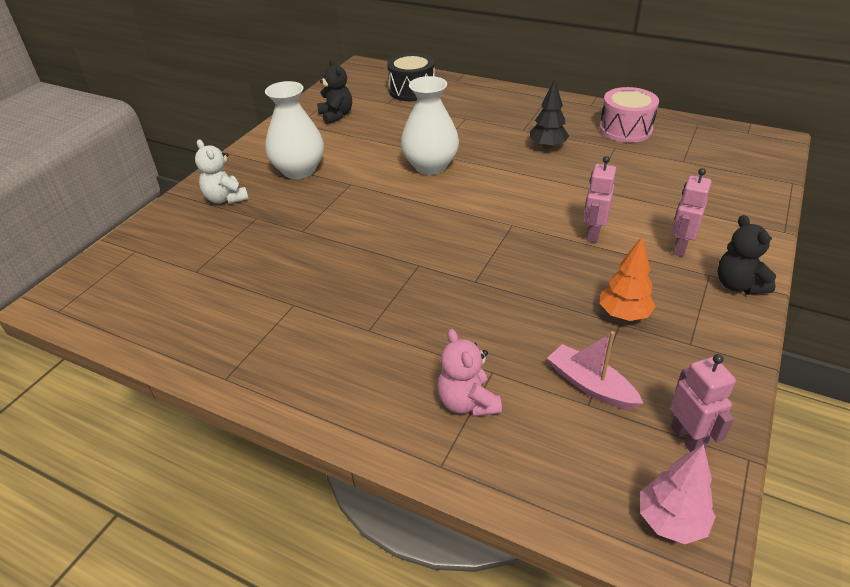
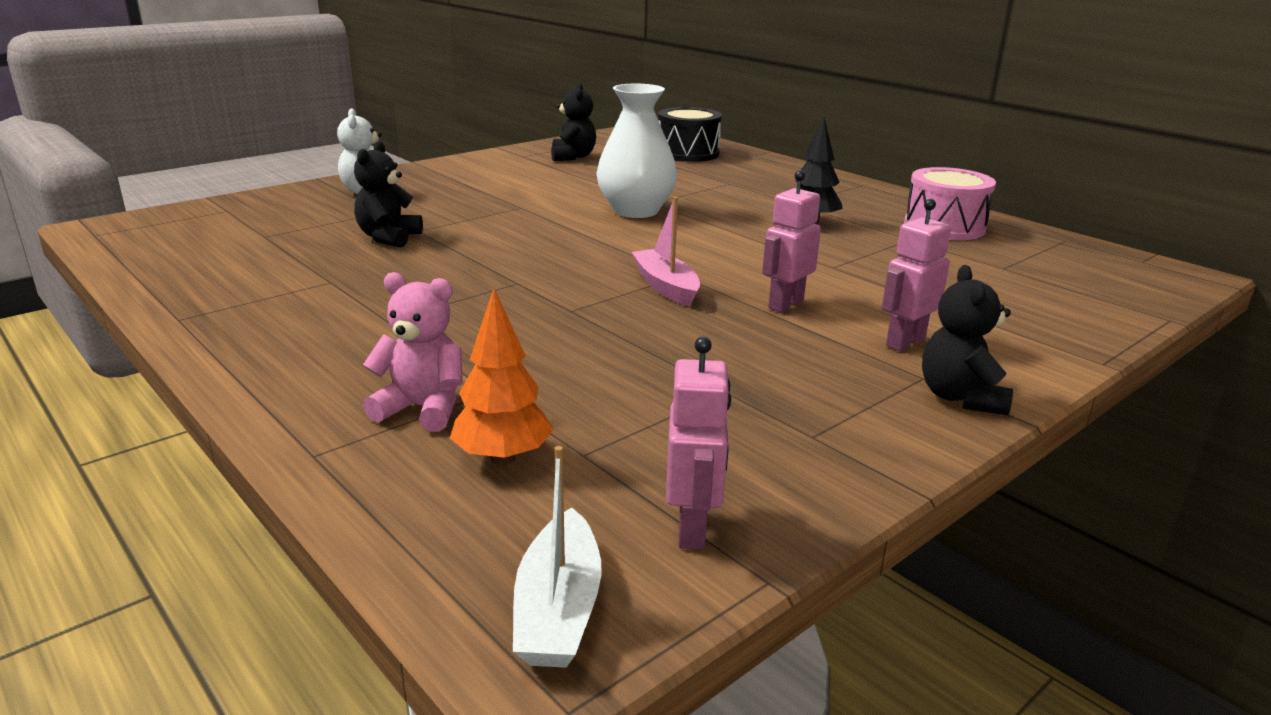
camera: 20 degrees right, 15 degrees down
white vase [265,81,324,179] -> none
pink teddy bear [437,329,502,417] -> pink teddy bear turned 105 degrees clockwise [363,272,462,432]
pink boat [547,331,644,410] -> pink boat moved to [631,197,700,307]
orange tree [599,237,656,321] -> orange tree moved to [450,288,553,465]
pink tree [640,444,716,544] -> white boat [513,446,602,668]
none -> black teddy bear [354,141,423,248]

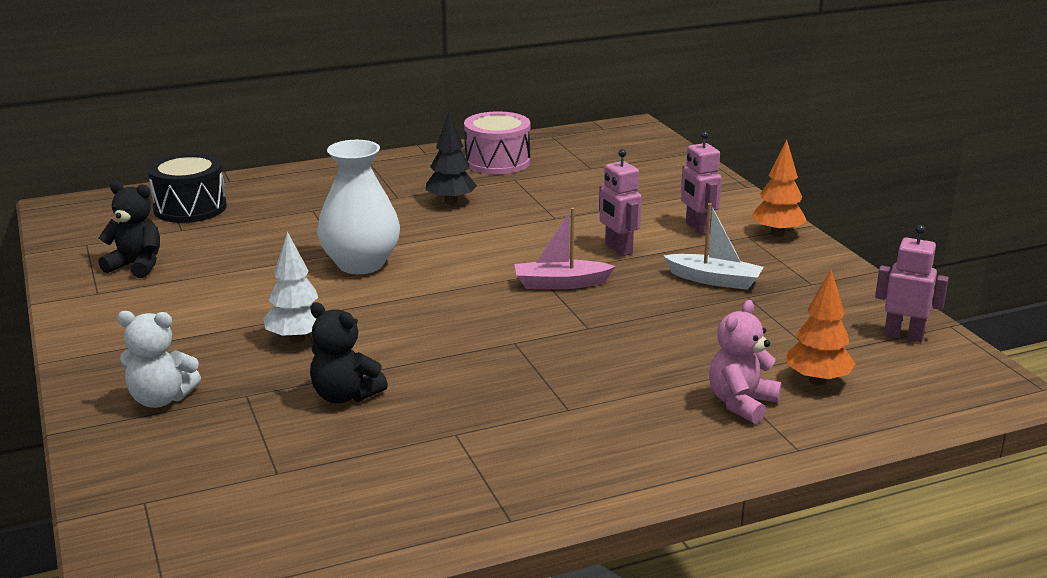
camera: 70 degrees left, 0 degrees up
white boat [513,446,602,668] -> white boat moved to [664,203,763,290]
black teddy bear [922,265,1013,416] -> orange tree [751,140,807,237]
none -> white tree [263,232,318,343]

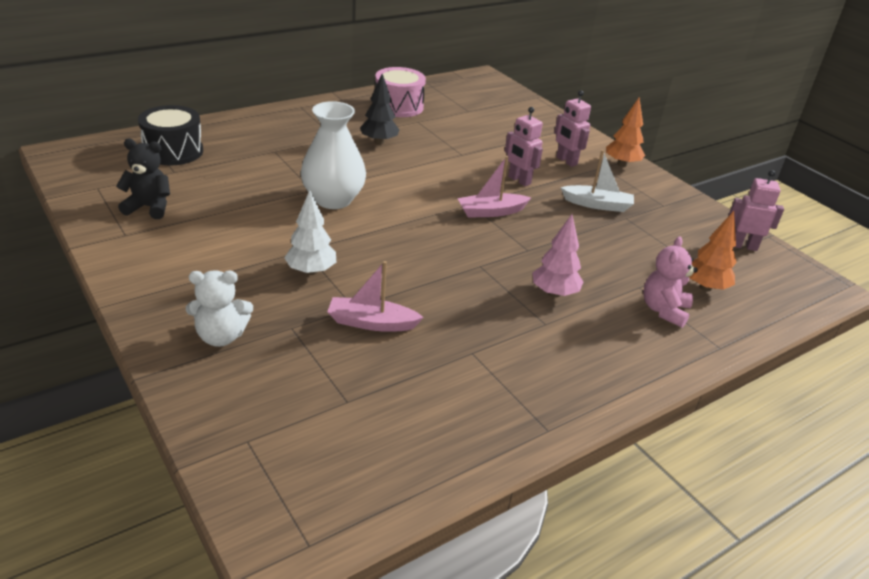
camera: 15 degrees left, 10 degrees up
black teddy bear [310,302,388,403] -> pink boat [327,261,424,332]
none -> pink tree [532,214,583,297]

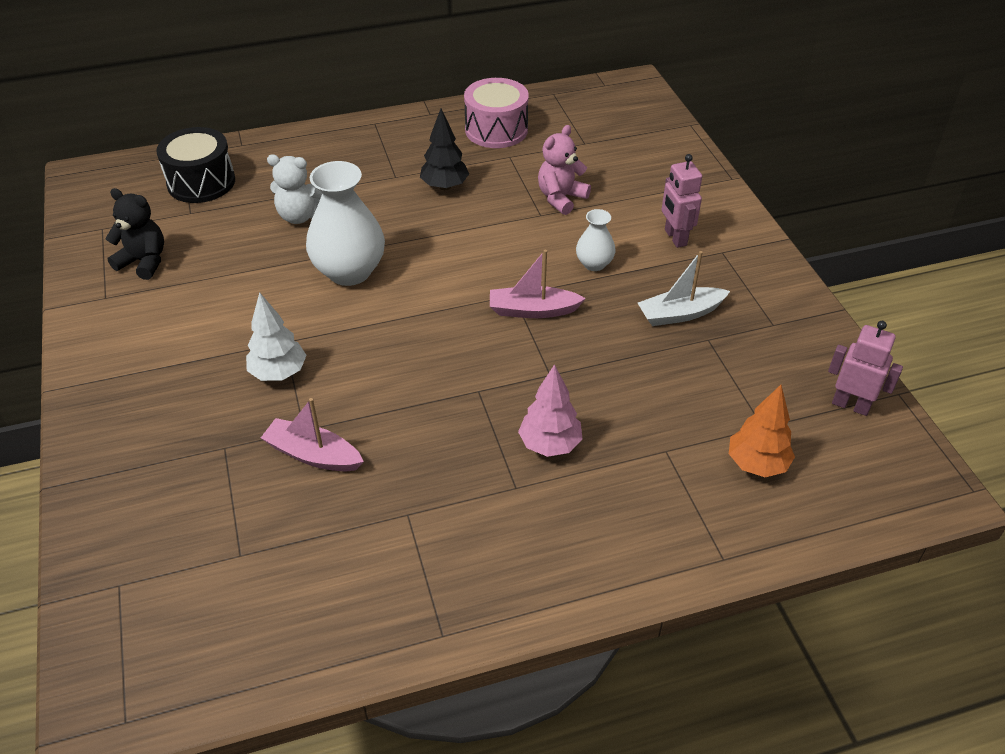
camera: 20 degrees right, 10 degrees up
white teddy bear [186,270,253,347] -> white teddy bear moved to [267,154,322,224]
pink robot [505,107,543,186] -> white vase [576,209,616,271]
white boat [561,150,634,212] -> white boat turned 135 degrees clockwise [638,251,730,326]
orange tree [606,98,645,167] -> none
pink teddy bear [643,236,698,328] -> pink teddy bear moved to [538,125,591,215]

